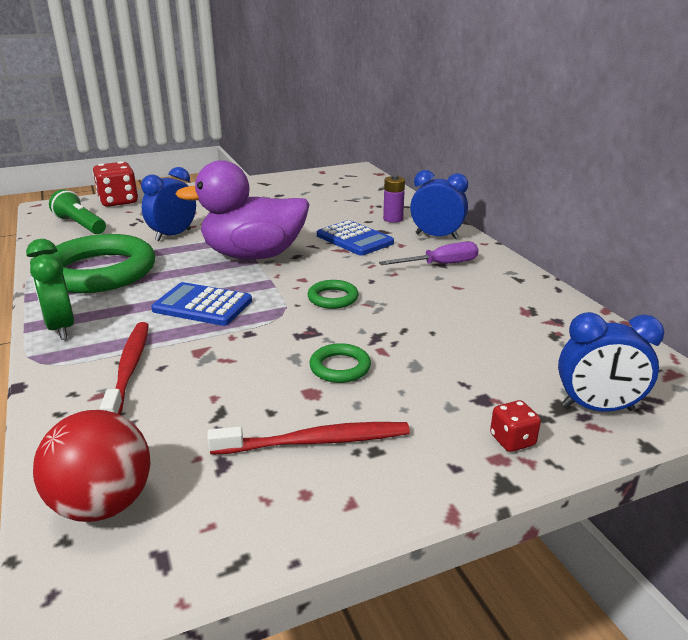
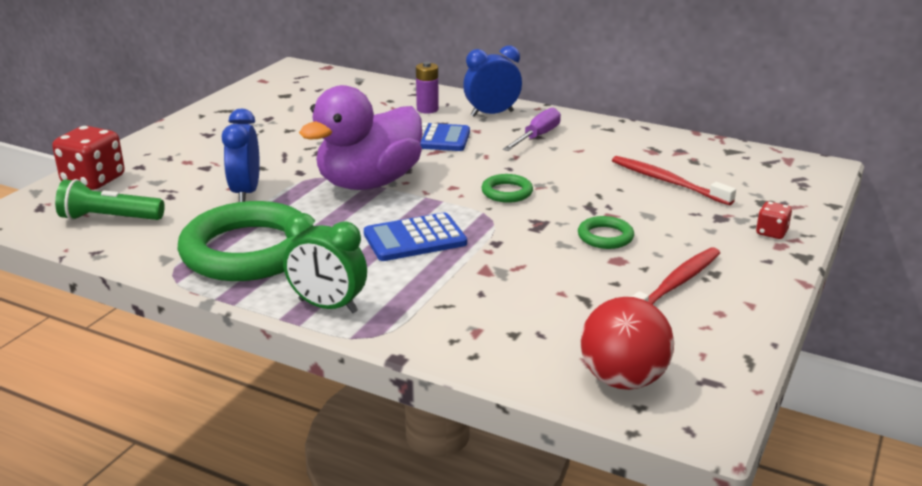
camera: 40 degrees left, 0 degrees up
red toothbrush [100,322,149,415] -> red toothbrush moved to [612,156,736,205]
blue clock [558,312,665,412] -> none

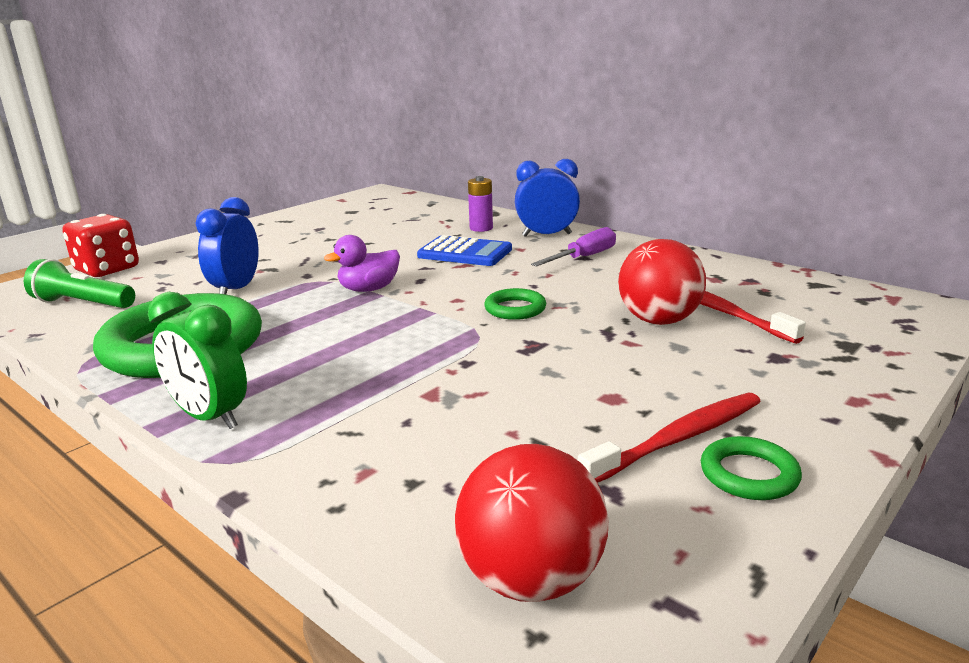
camera: 15 degrees right, 5 degrees down
purple duck [299,85,422,190] -> purple duck [324,235,400,292], size x0.48
blue calculator [364,212,467,261] -> none
green ring [578,216,634,249] -> green ring moved to [701,436,802,500]
red dice [756,201,792,239] -> none
none -> red ball [618,239,706,325]

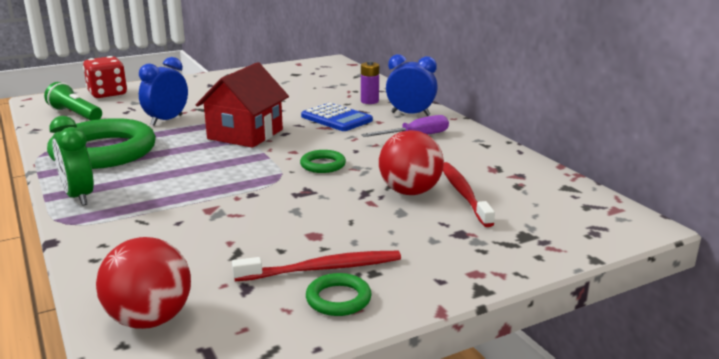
camera: 20 degrees right, 0 degrees up
purple duck [324,235,400,292] -> red house [196,62,289,148]

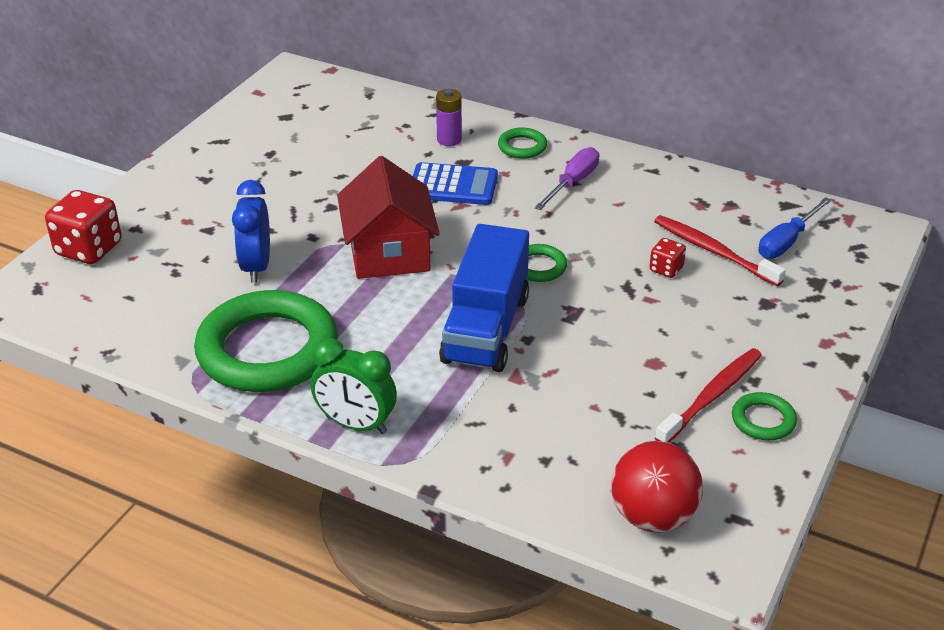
camera: 35 degrees left, 15 degrees up
green flashlight [44,82,102,120] -> none
red ball [379,130,444,195] -> red dice [649,238,686,278]
blue clock [386,54,438,116] -> green ring [498,128,547,159]
none -> blue truck [439,224,529,372]
none -> blue screwdriver [758,197,832,259]

